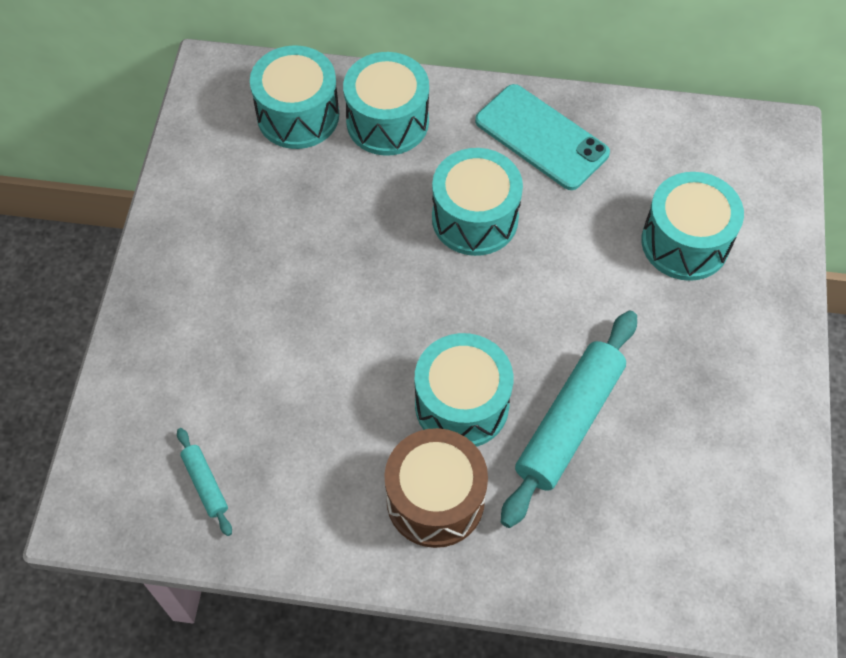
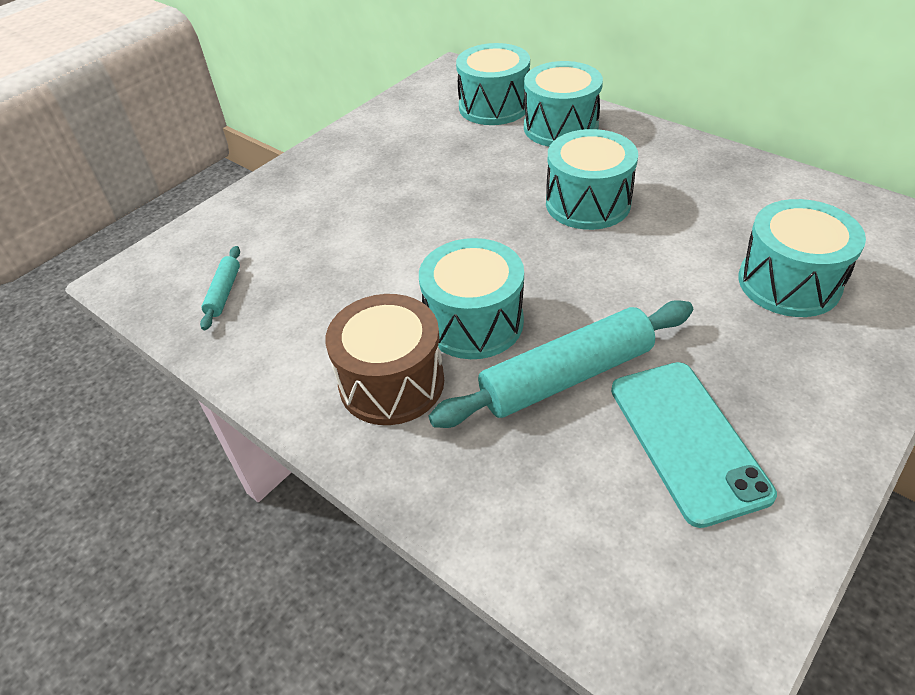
camera: 35 degrees right, 15 degrees down
turquoise phone [475,84,610,190] -> turquoise phone moved to [611,362,777,528]

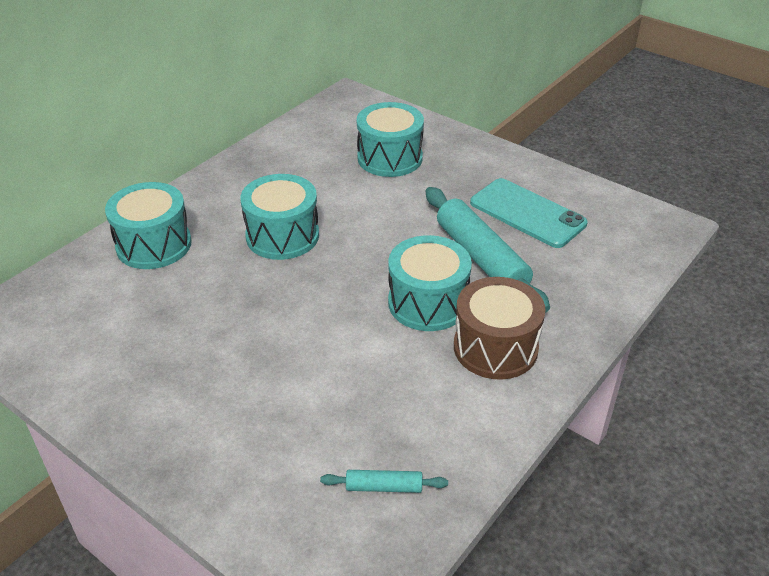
camera: 95 degrees left, 5 degrees down
turquoise drum [456,43,530,125] -> none
turquoise phone [611,362,777,528] -> turquoise phone turned 60 degrees clockwise [470,178,588,248]

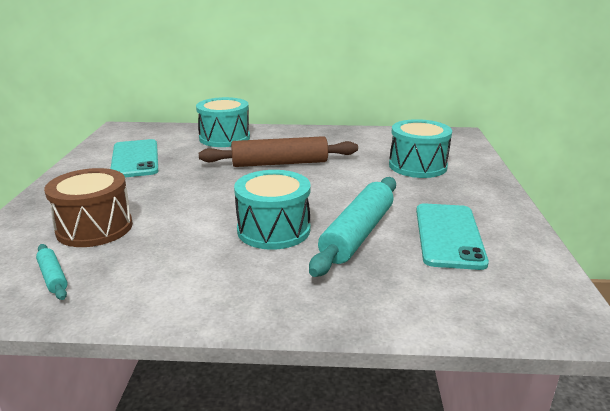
camera: 55 degrees right, 15 degrees down
turquoise drum [240,174,319,260] -> brown rolling pin [199,136,358,167]
brown drum [454,277,546,380] -> brown drum moved to [44,168,133,247]
none -> turquoise phone [110,139,158,177]

